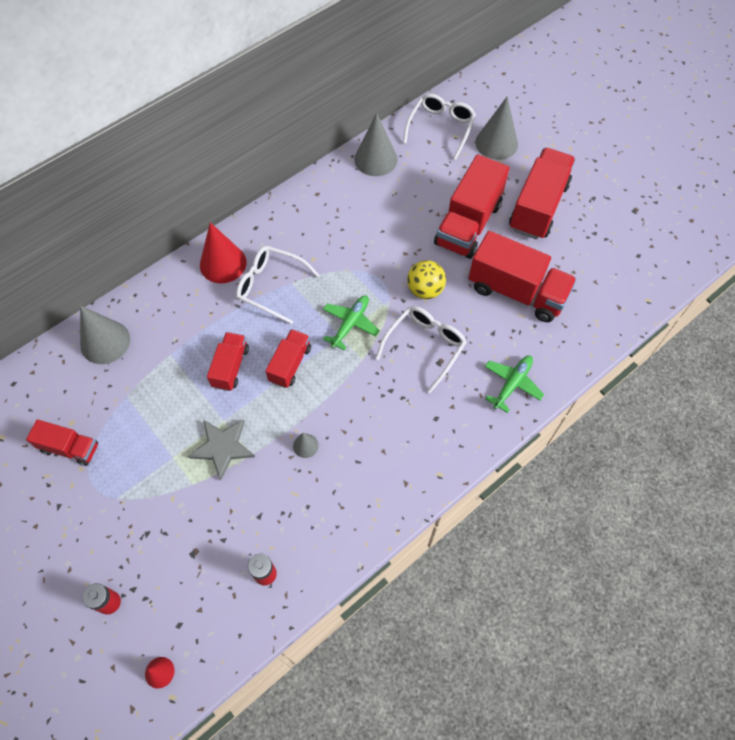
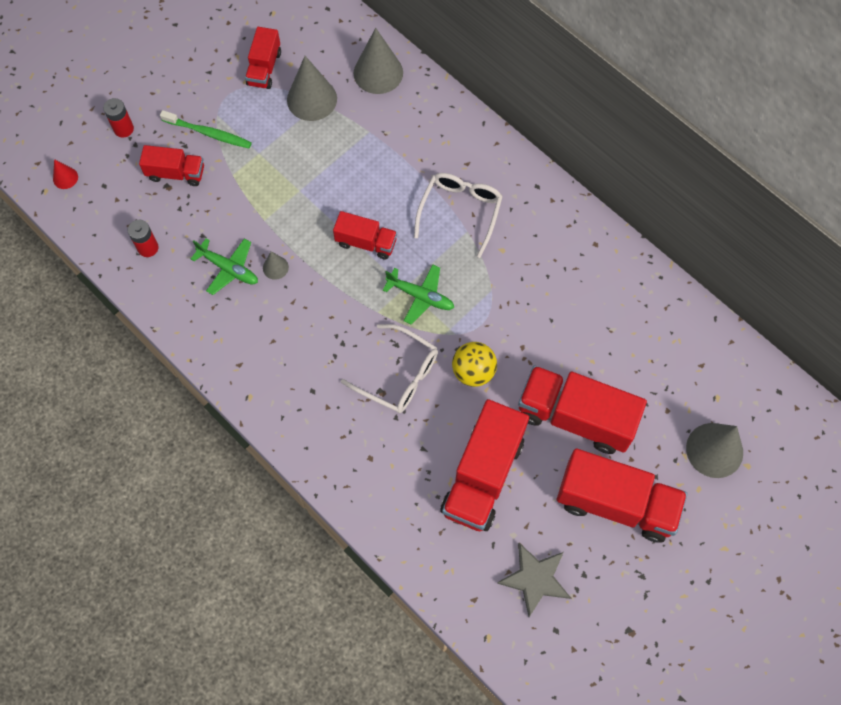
camera: 85 degrees right, 5 degrees up
grey star [188,419,255,481] -> grey star moved to [497,543,571,617]
red cone [200,222,246,283] -> none
red truck [207,332,249,391] -> red truck moved to [139,145,204,186]
grey cone [354,113,397,176] -> grey cone moved to [287,56,337,121]
white glasses [403,94,476,160] -> none
green plane [485,355,544,413] -> green plane moved to [191,238,258,295]
none -> green toothbrush [160,110,252,148]

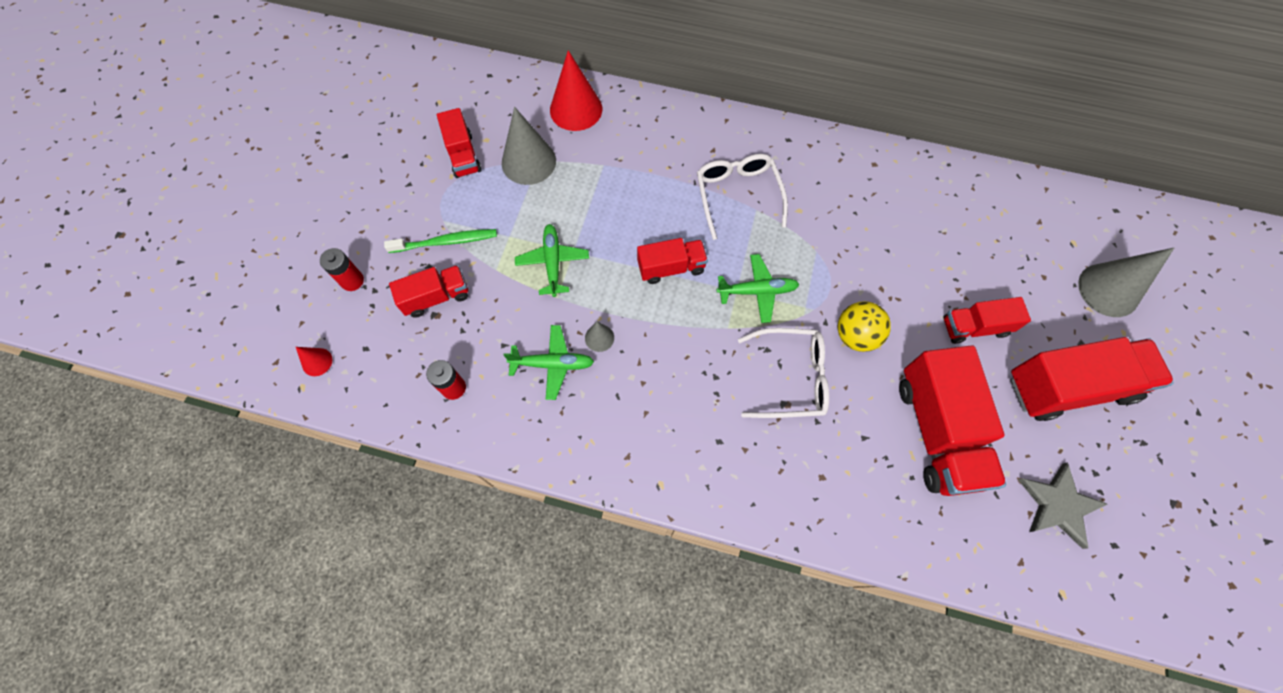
camera: 30 degrees left, 0 degrees up
grey cone [354,28,403,94] -> red cone [550,50,602,131]
red truck [518,366,647,454] -> red truck [943,297,1031,344], size x0.55
none -> green plane [515,224,589,297]

